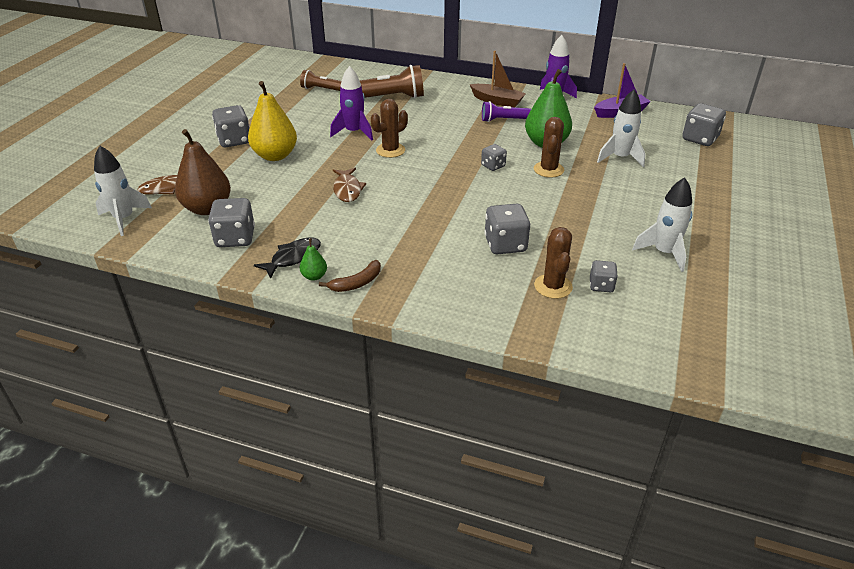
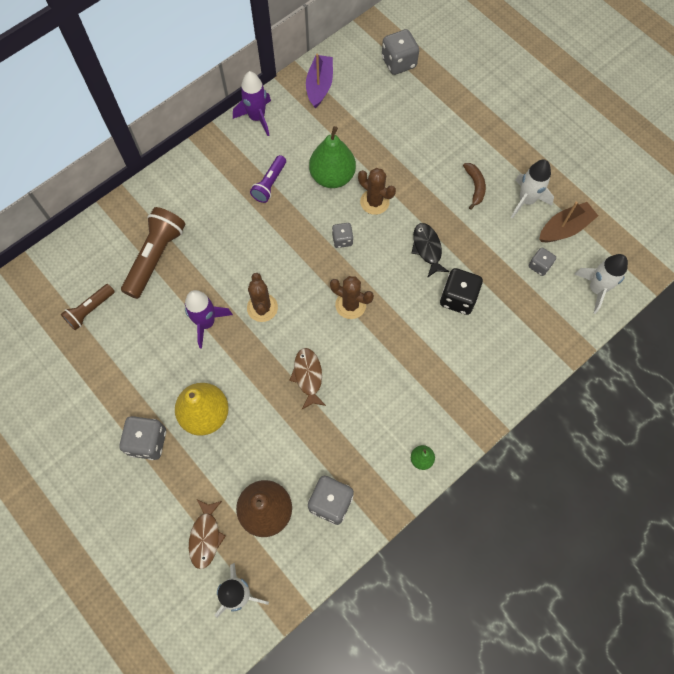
camera: 60 degrees left, 30 degrees up
black fish [254,237,321,279] -> black fish moved to [411,223,449,278]
brown banana [319,260,381,292] -> brown banana moved to [463,163,486,210]
brown fish [333,168,366,202] -> brown fish turned 120 degrees counterclockwise [289,348,326,409]
brown boat [470,51,526,107] -> brown boat moved to [539,202,598,242]
grey dice [484,204,530,254] -> black dice [440,268,483,315]
brown cactus [534,227,573,299] -> brown cactus moved to [330,276,374,319]
white rocket [597,90,645,167] -> white rocket moved to [574,254,628,314]

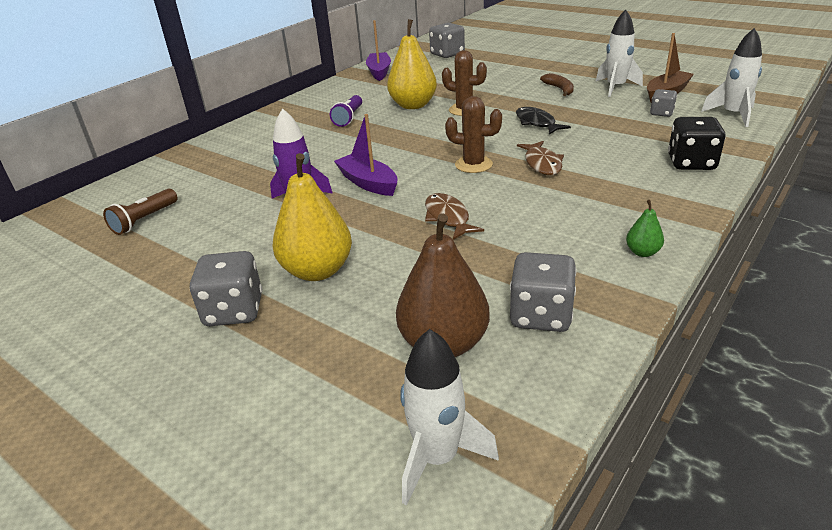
camera: 10 degrees left, 35 degrees down
brown flashlight [121,207,185,299] -> none
brown fish [189,500,226,569] -> brown fish moved to [517,141,564,175]
purple rocket [233,71,271,136] -> none
brown cactus [247,273,278,322] -> purple boat [334,114,398,196]
green pear [309,126,356,188] -> yellow pear [387,19,437,109]
grey dice [332,223,353,248] -> none
black dice [440,268,483,315] -> black dice moved to [668,117,726,170]

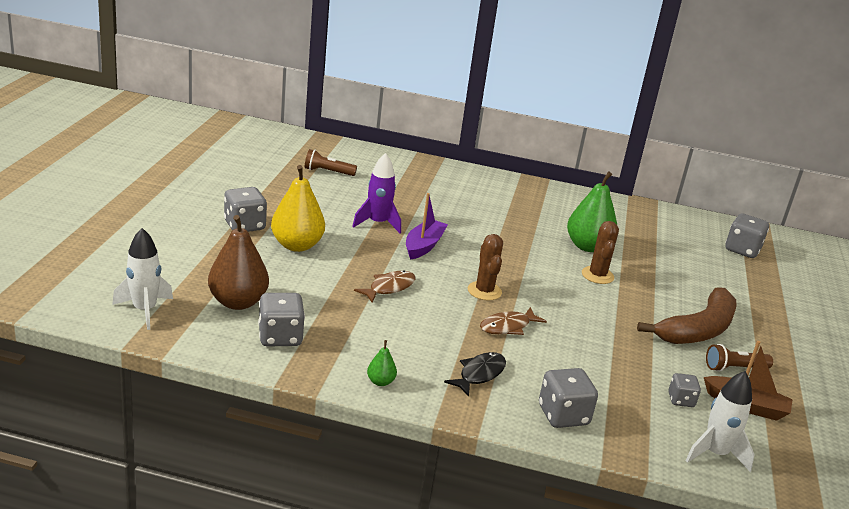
camera: 60 degrees right, 5 degrees down
purple flashlight [330,95,362,127] -> none
purple boat [366,20,391,81] -> none
yellow pear [387,19,437,109] -> green pear [567,171,617,252]
black fish [516,107,571,135] -> black fish moved to [444,352,506,397]
brown banana [540,73,574,96] -> brown banana [637,287,736,344], size x2.15
white rocket [596,9,643,97] -> brown flashlight [706,344,773,372]
black dice [668,117,726,170] -> grey dice [539,368,598,428]

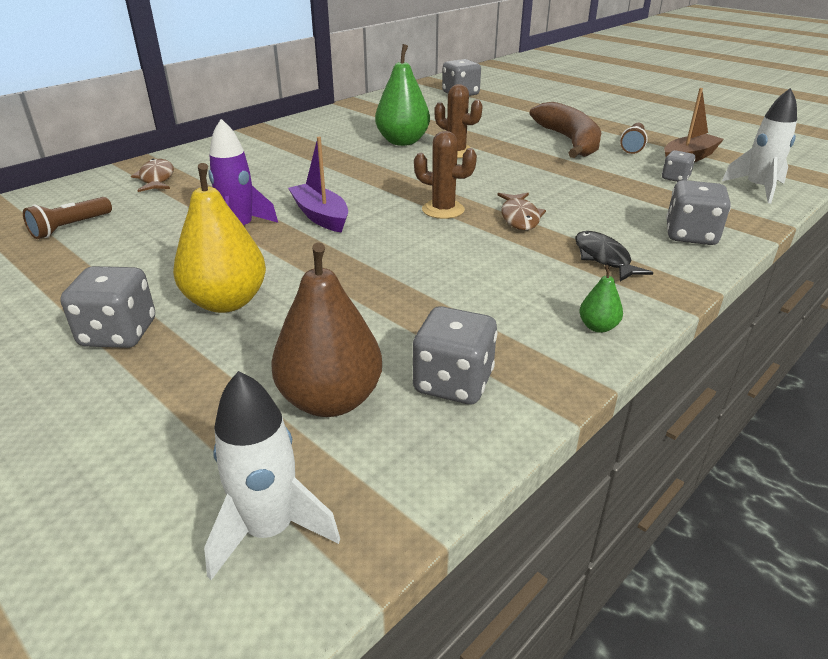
camera: 55 degrees left, 5 degrees up
brown fish [354,270,415,303] -> brown fish moved to [131,158,174,192]

